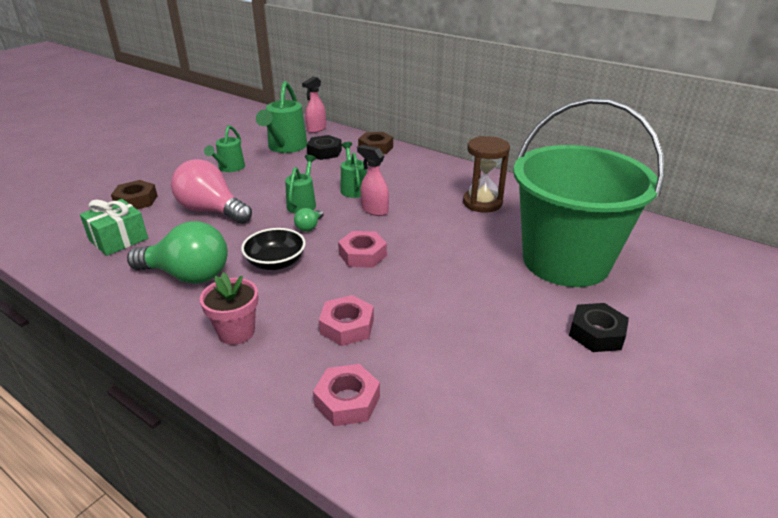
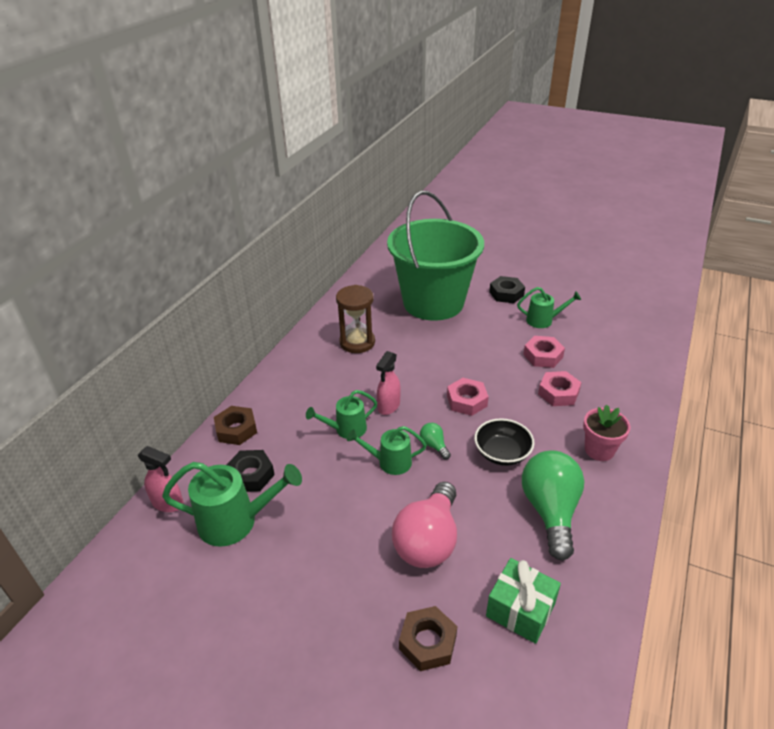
camera: 100 degrees left, 5 degrees up
green watering can [204,125,245,172] -> green watering can moved to [517,287,581,328]
green light bulb [294,208,324,232] -> green light bulb turned 135 degrees counterclockwise [420,423,451,460]
pink nut [313,364,380,426] -> pink nut moved to [523,336,565,368]

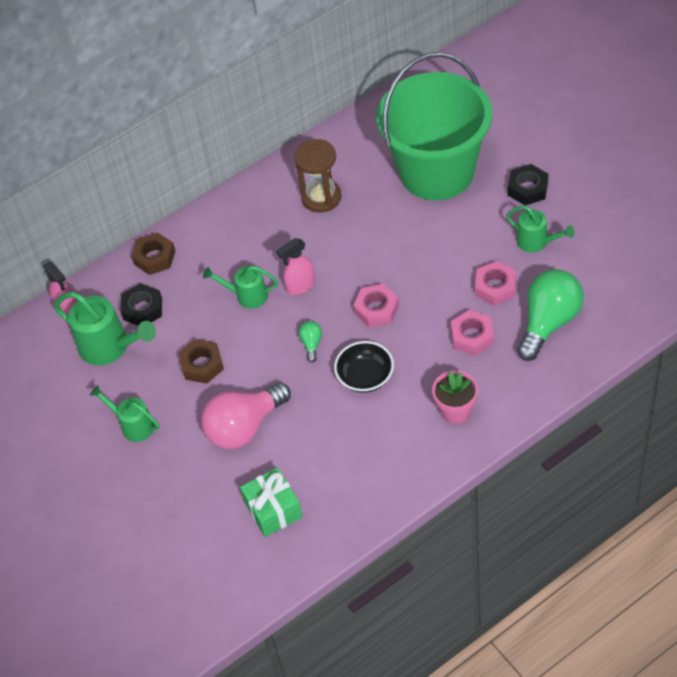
camera: 35 degrees right, 15 degrees up
green watering can [347,426,427,475] -> green watering can moved to [90,385,160,442]
brown nut [399,606,457,671] -> brown nut moved to [178,339,224,384]
green light bulb [522,450,584,561] -> green light bulb moved to [517,269,584,361]

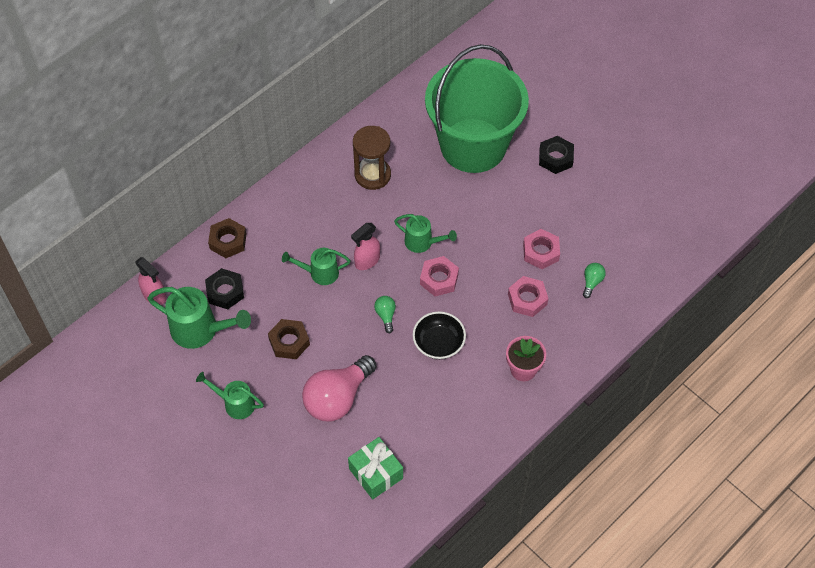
camera: 15 degrees left, 5 degrees up
green watering can [506,206,575,252] -> green watering can moved to [394,214,457,253]
green light bulb [517,269,584,361] -> green light bulb [583,263,606,298], size x0.43

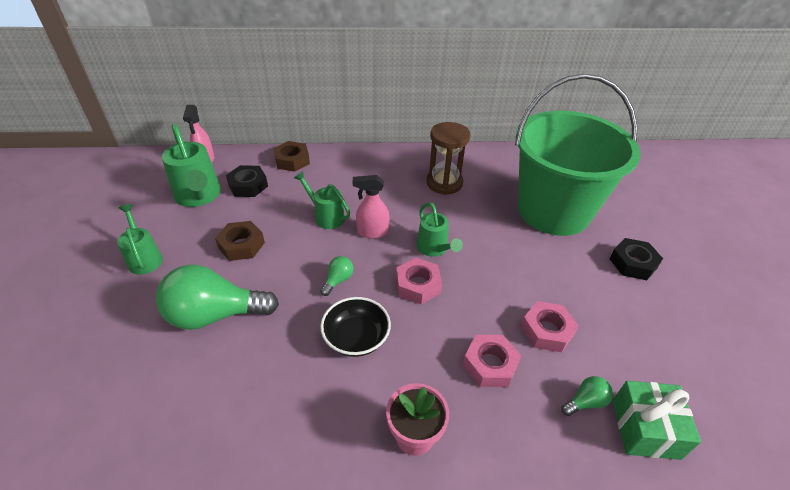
camera: 40 degrees right, 15 degrees down
pink light bulb [302,355,376,422] -> green light bulb [156,264,279,330]
green gift [348,437,403,499] -> green gift moved to [613,381,701,460]

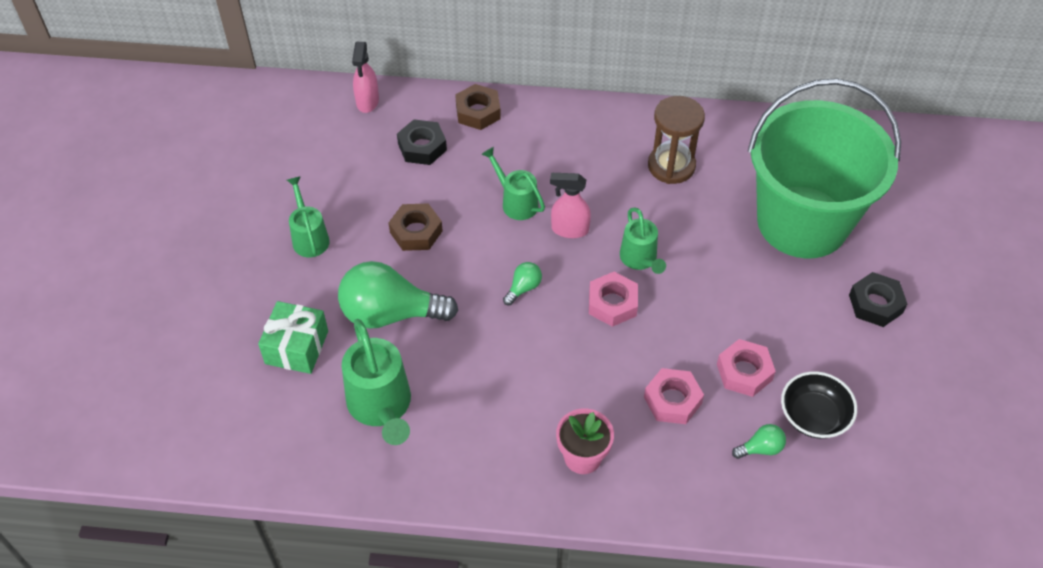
camera: 10 degrees right, 10 degrees up
green watering can [162,124,221,207] -> green watering can moved to [342,319,411,445]
black bowl [320,297,391,357] -> black bowl moved to [781,371,857,439]
green gift [613,381,701,460] -> green gift moved to [258,301,328,374]

